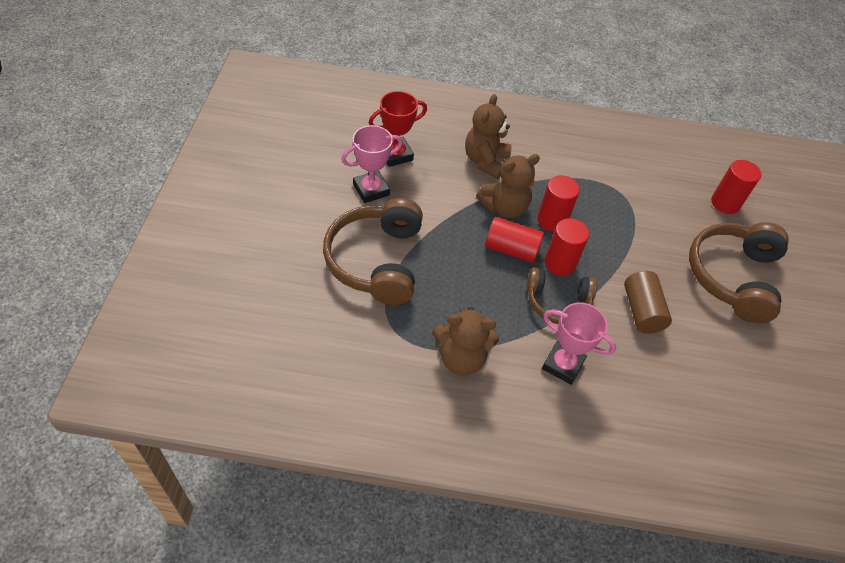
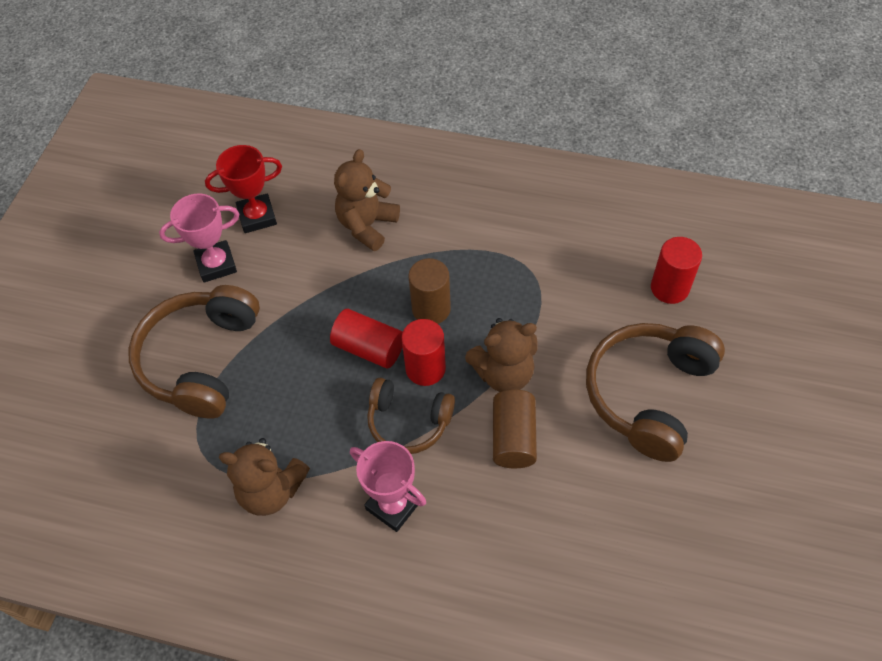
camera: 15 degrees right, 5 degrees up
brown teddy bear [476,154,540,218] -> brown teddy bear moved to [465,318,538,392]
red cylinder [537,175,580,232] -> brown cylinder [408,258,451,324]

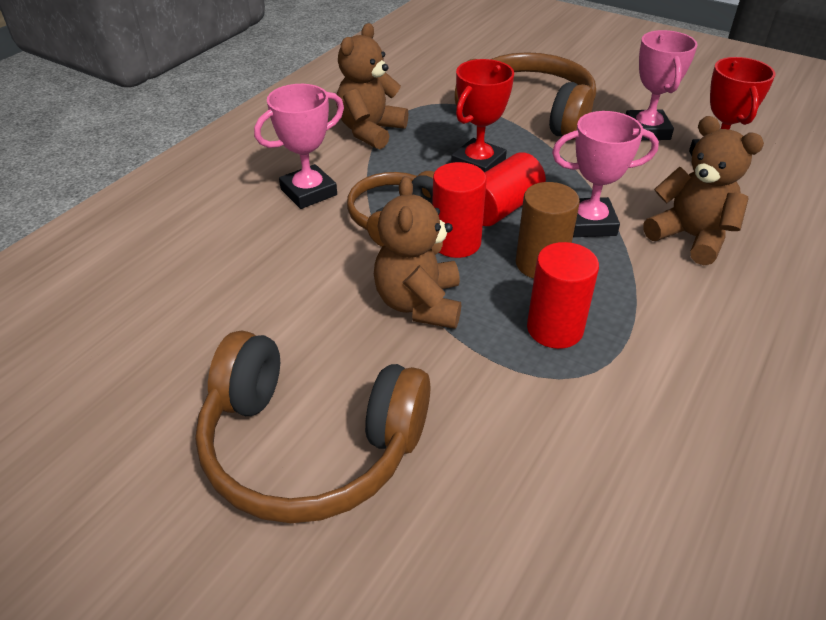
camera: 105 degrees right, 15 degrees down
brown cylinder [493,389,537,468] -> none
brown headphones [586,323,725,462] -> brown headphones turned 150 degrees clockwise [195,330,430,523]
red cylinder [651,237,702,304] -> red cylinder moved to [527,242,599,349]
none -> red trophy [451,59,514,173]
none -> pink trophy [552,111,659,237]

